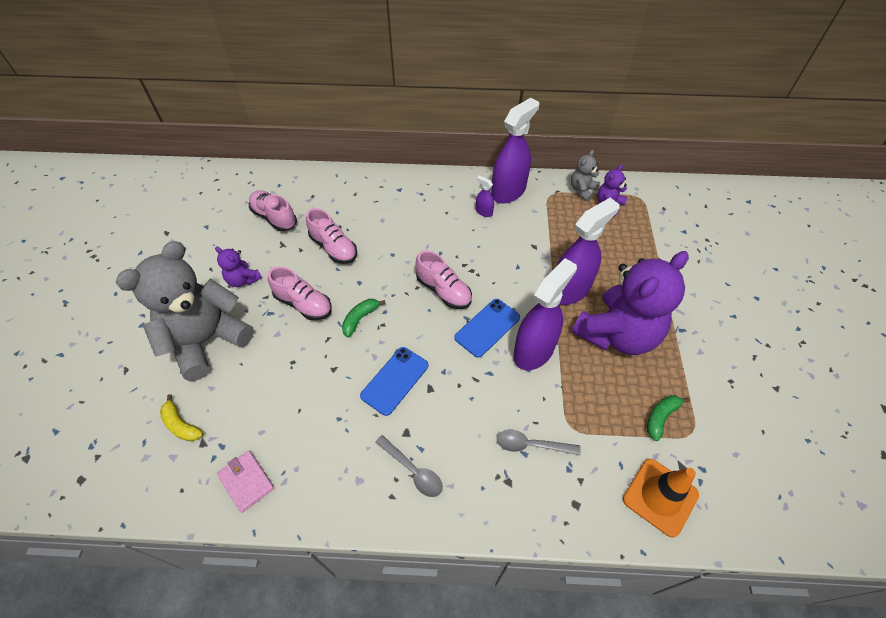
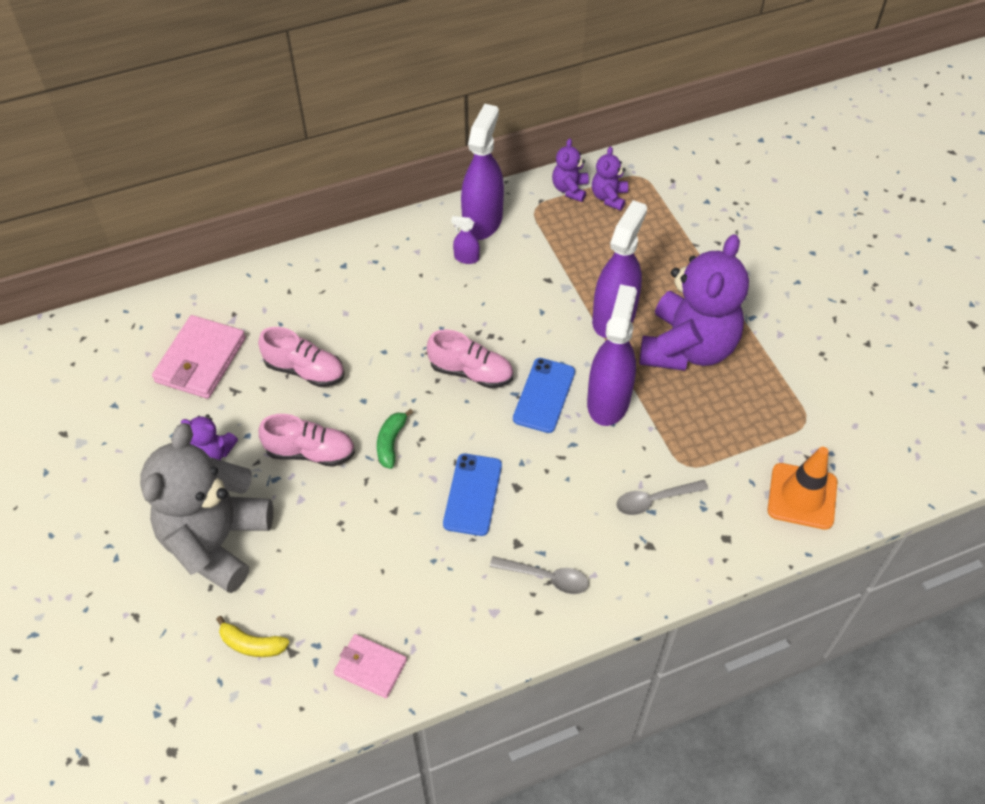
camera: 25 degrees left, 0 degrees up
pink shoe [249,190,297,231] -> pink wallet [152,315,246,399]
grey teddy bear [571,150,600,201] -> purple teddy bear [552,138,589,202]
green banana [647,395,690,441] -> none

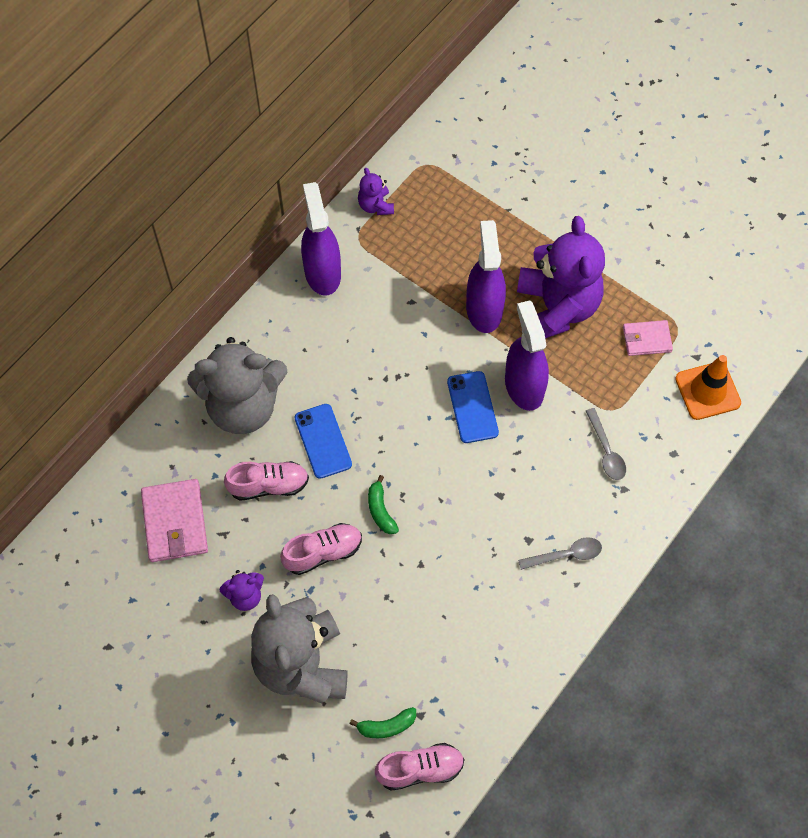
camera: 30 degrees left, 10 degrees up
yellow banana [216,616,289,657] -> green banana [350,707,416,738]
pink wallet [334,634,407,698] -> pink wallet moved to [623,320,673,356]
pink shoe [427,330,513,389] -> pink shoe moved to [375,743,465,791]
blue phone [443,454,502,536] -> blue phone moved to [295,404,352,479]
purple spray bottle [451,216,480,264] -> none
purple teddy bear [592,146,628,211] -> none
grey spoon [616,480,708,515] -> grey spoon turned 60 degrees counterclockwise [586,408,626,480]
none -> grey teddy bear [187,337,288,434]

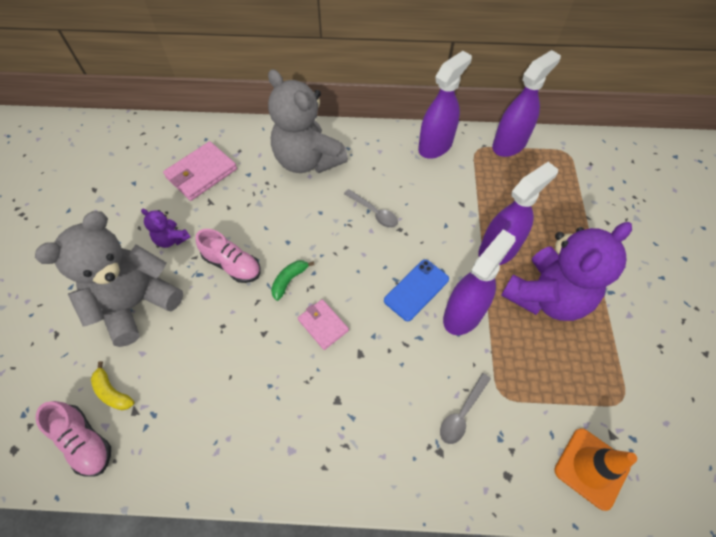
camera: 55 degrees right, 5 degrees down
pink shoe [224,461,309,501] -> none
blue phone [295,404,352,479] -> none
green banana [350,707,416,738] -> yellow banana [91,361,134,410]
purple teddy bear [358,168,394,215] -> purple spray bottle [492,50,561,157]
grey spoon [518,537,602,570] -> grey spoon moved to [344,189,398,228]
pink wallet [623,320,673,356] -> pink wallet moved to [298,299,349,350]

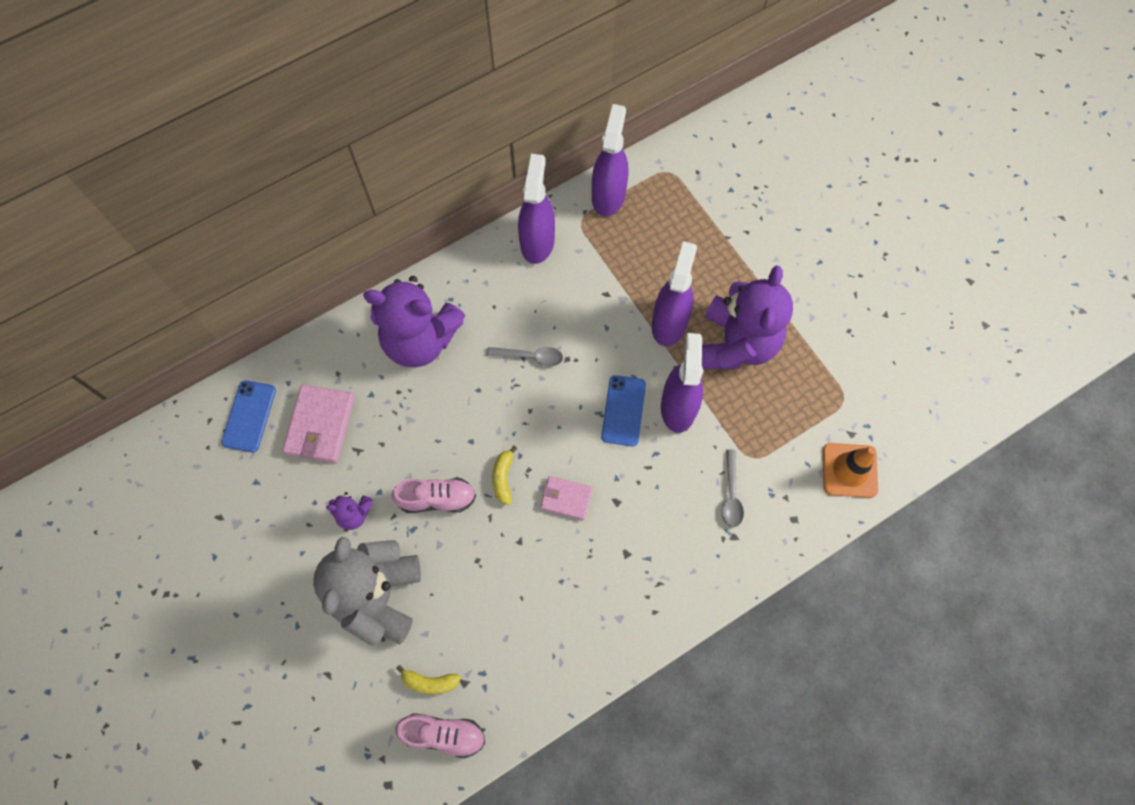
camera: 35 degrees left, 10 degrees up
grey teddy bear [268,69,348,173] -> purple teddy bear [363,276,466,367]
green banana [271,260,314,301] -> yellow banana [492,446,517,505]
none -> blue phone [221,380,276,452]

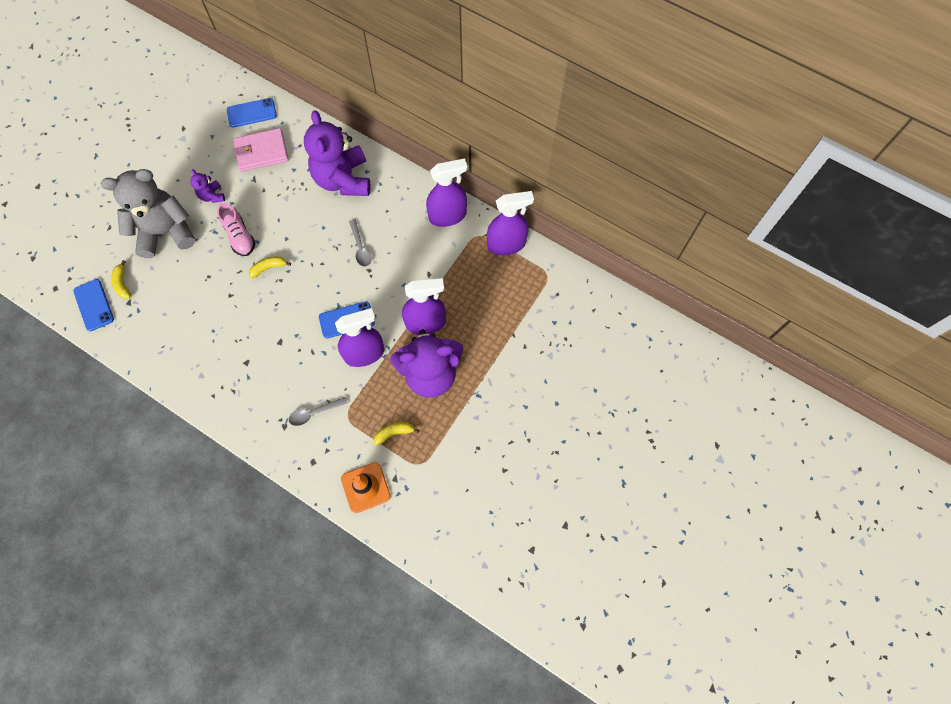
camera: 65 degrees right, 0 degrees up
pink shoe [396,713,485,758] -> blue phone [73,279,114,331]
pink wallet [540,476,592,520] -> none
none -> yellow banana [374,422,419,445]

